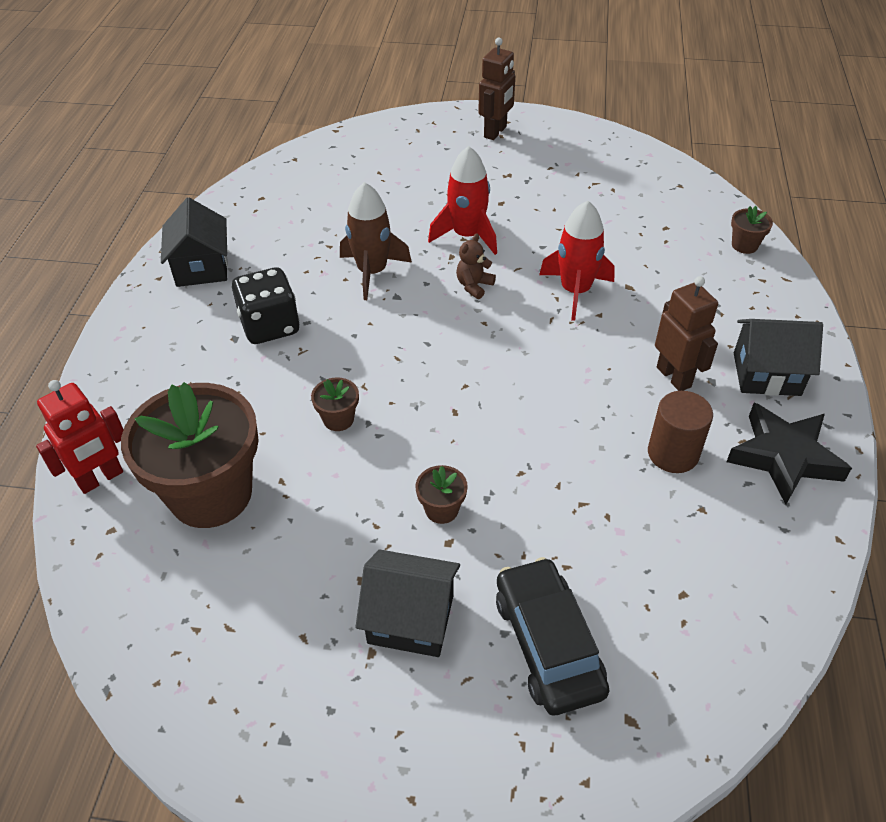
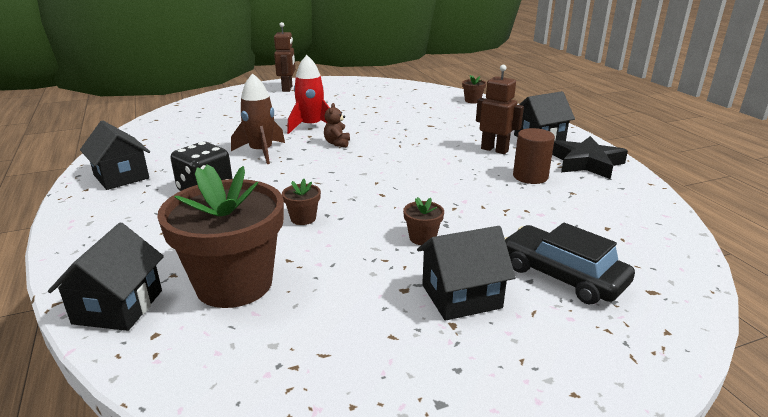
camera: 30 degrees left, 20 degrees down
red robot [36,380,124,494] -> black house [48,223,164,331]
red rocket [539,200,615,321] -> none

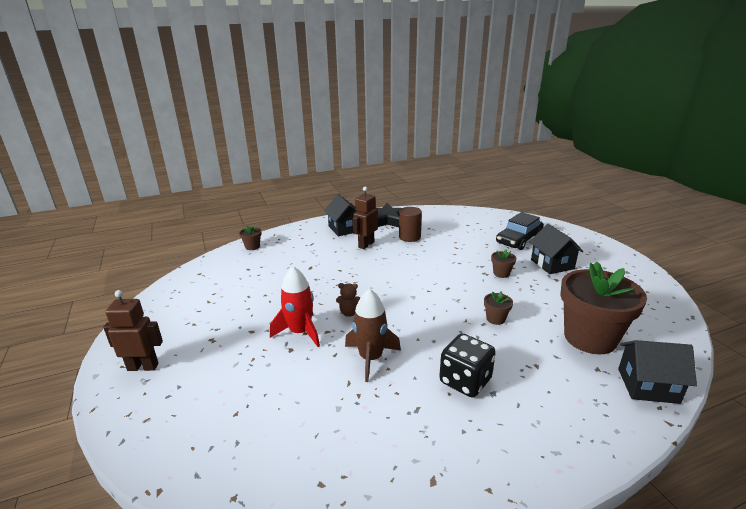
camera: 90 degrees left, 0 degrees up
black house [80,120,150,190] -> none

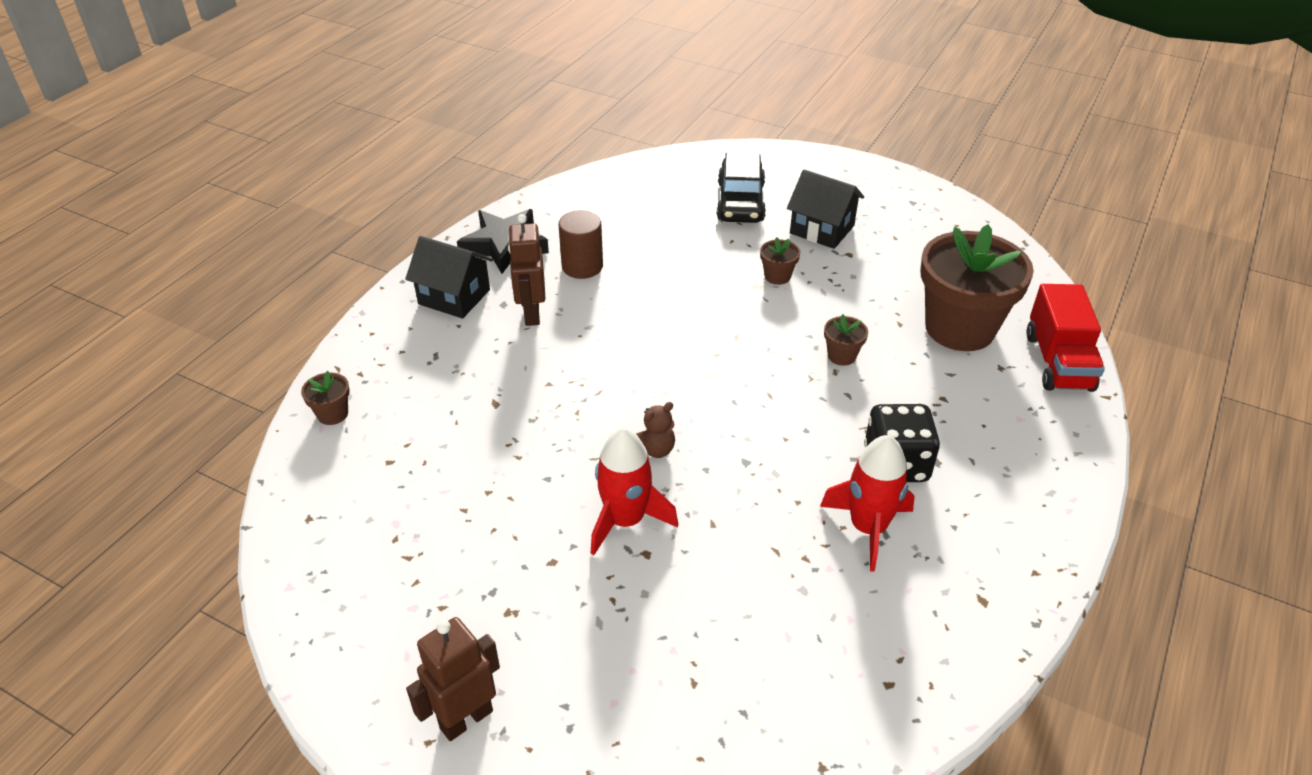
camera: 40 degrees left, 15 degrees up
brown rocket [345,289,401,382] -> none
black house [618,340,697,404] -> red truck [1026,284,1105,392]
none -> red rocket [820,435,915,572]

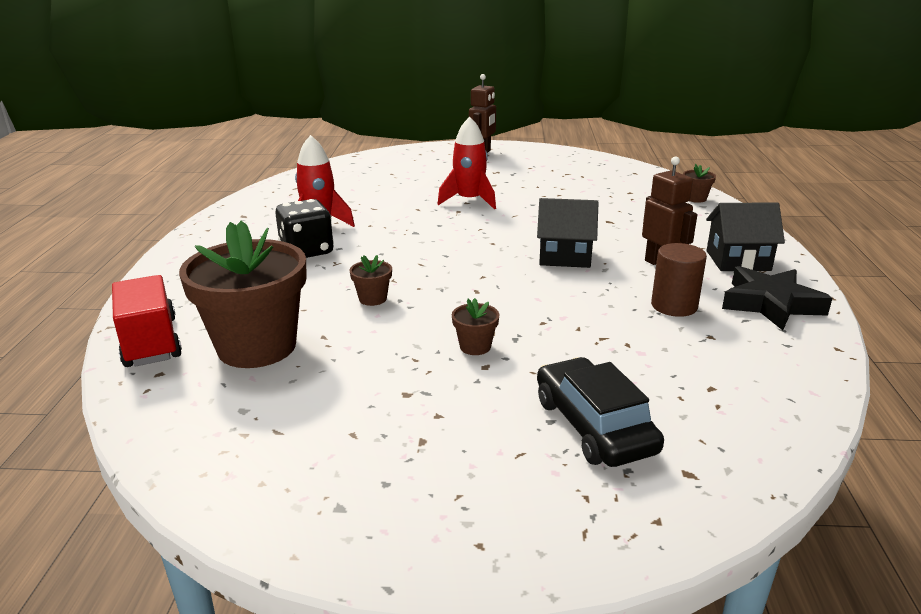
camera: 155 degrees right, 15 degrees down
brown teddy bear [636,402,675,458] -> none
black house [787,169,864,249] -> black house moved to [537,198,599,268]

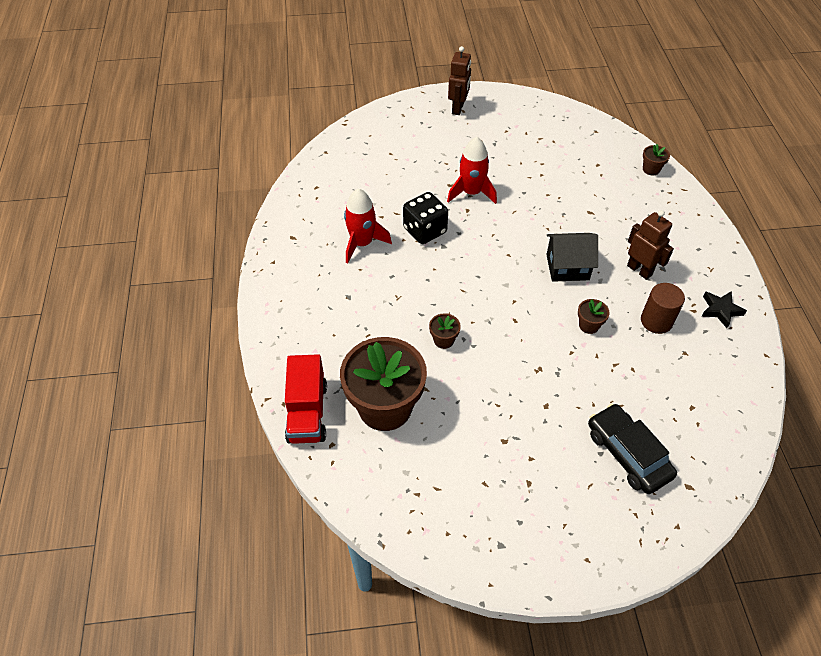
camera: 10 degrees left, 25 degrees up
red truck [112,275,182,367] -> red truck turned 150 degrees counterclockwise [285,354,327,444]
black dice [275,199,334,258] -> black dice moved to [403,192,448,244]
brown flower pot [452,298,499,355] -> brown flower pot moved to [578,299,609,334]
black house [706,202,785,271] -> none
black star [722,266,832,330] -> black star [701,291,747,328], size x0.61

